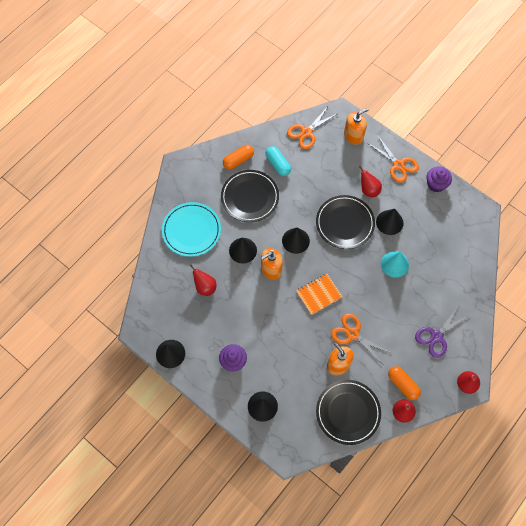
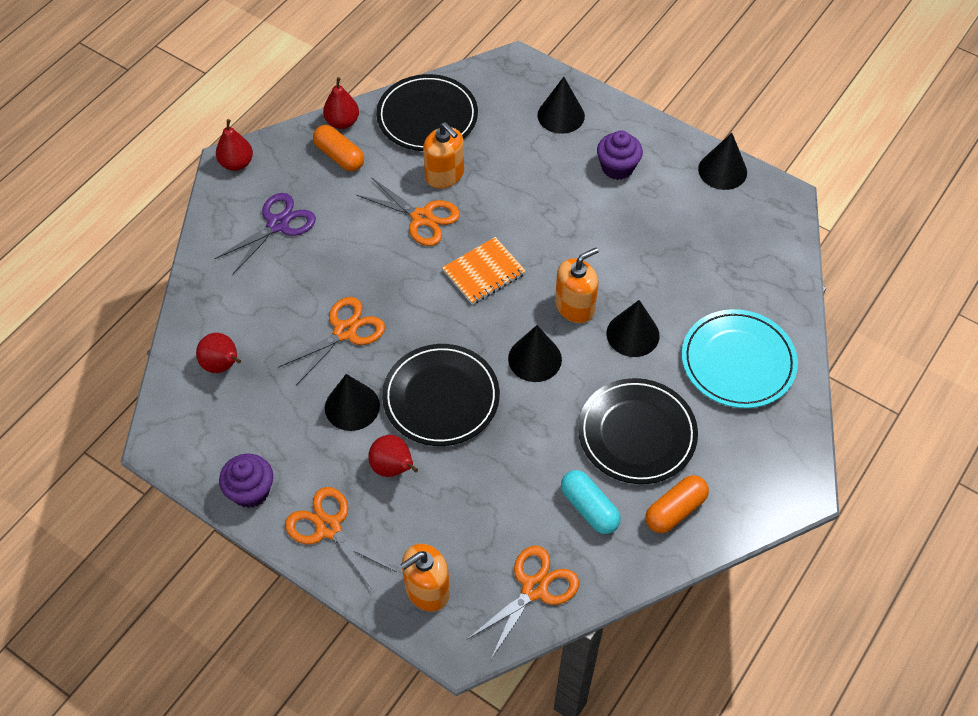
camera: 175 degrees right, 10 degrees down
red pear [190,265,216,296] -> red pear moved to [196,333,241,373]
turquoise cone [381,251,409,278] -> orange scissors [278,297,385,385]

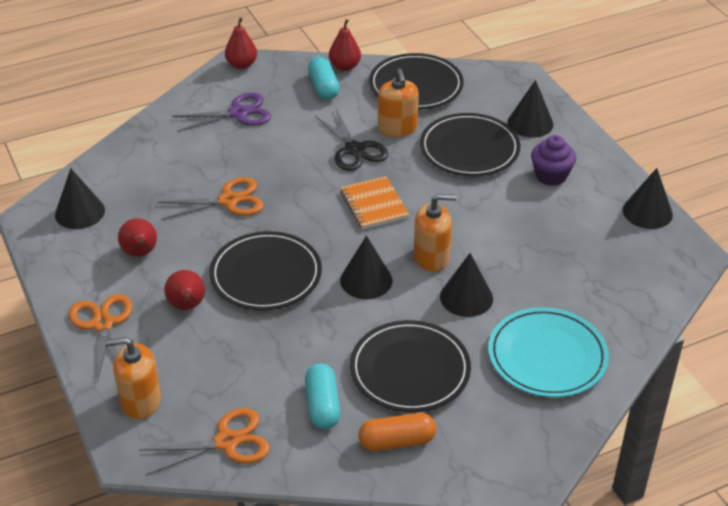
camera: 30 degrees right, 15 degrees down
red pear [196,333,241,373] -> red pear moved to [118,218,157,257]
purple cupcake [219,454,273,508] -> none
orange capsule [313,125,364,171] -> turquoise capsule [308,56,340,100]
black cone [325,374,380,431] -> black cone moved to [55,168,105,229]
orange scissors [356,177,460,246] -> black scissors [315,109,388,171]
orange notebook [442,237,526,305] -> orange notebook turned 75 degrees clockwise [340,176,409,230]
none -> black plate [420,113,520,177]

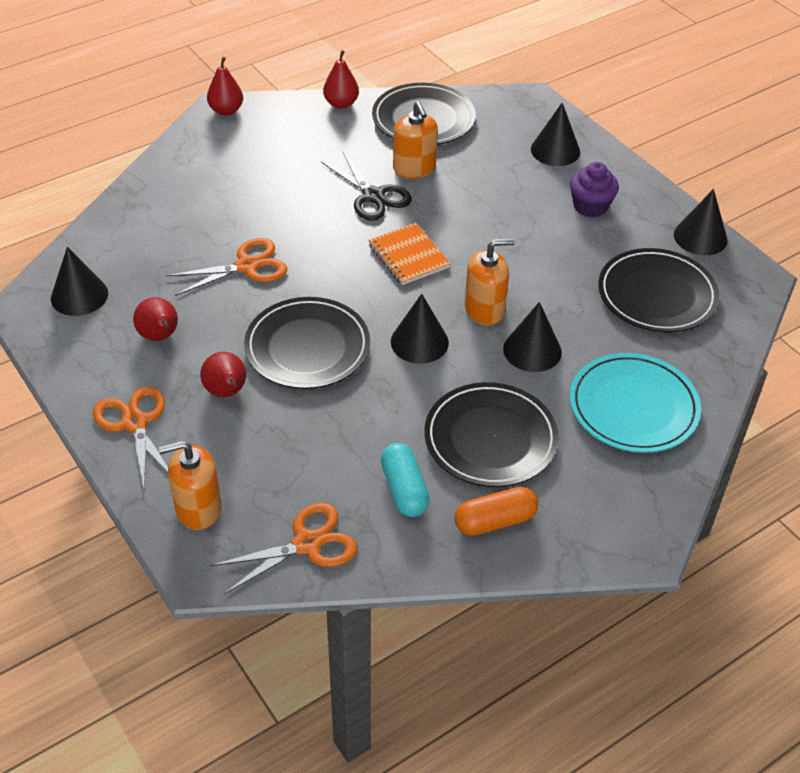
camera: 10 degrees left, 5 degrees up
purple scissors [172,93,271,132] -> none
turquoise capsule [308,56,340,100] -> none
black plate [420,113,520,177] -> black plate moved to [598,248,719,332]

